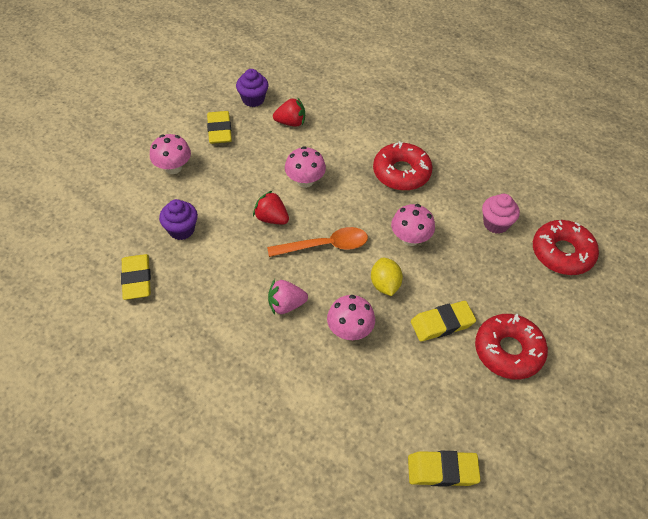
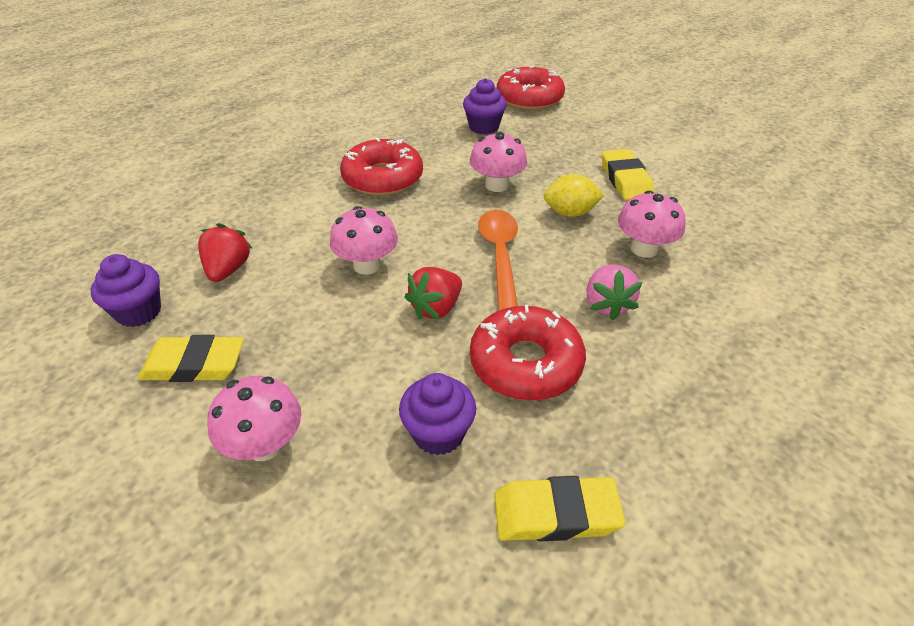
camera: 80 degrees left, 10 degrees down
yellow eraser [408,451,480,487] -> none
red donut [475,314,548,379] -> red donut moved to [470,305,586,401]
pink cupcake [482,194,520,234] -> purple cupcake [463,78,507,135]

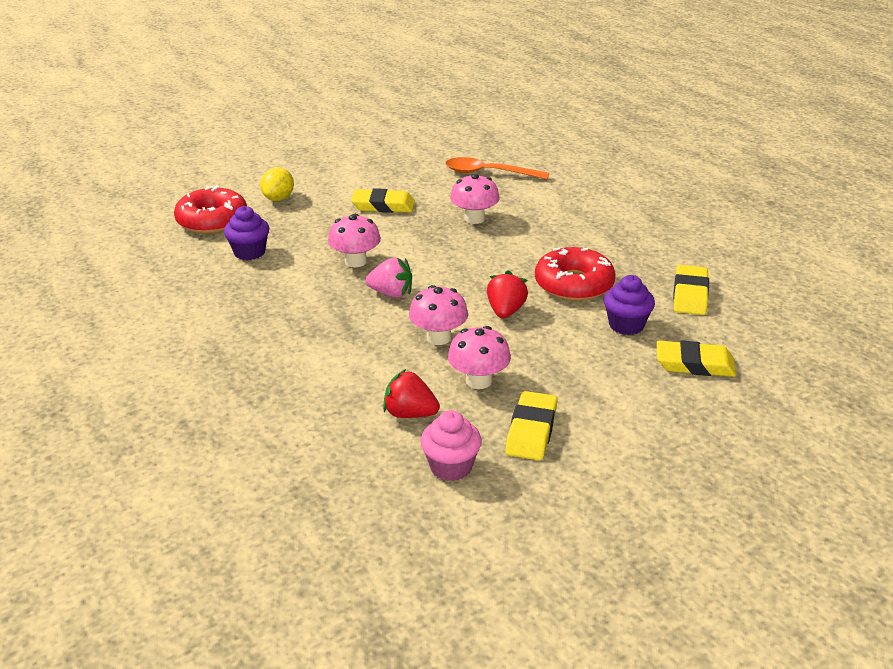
camera: 75 degrees left, 10 degrees down
purple cupcake [91,254,161,327] -> pink cupcake [420,410,482,481]
pink mushroom [207,376,301,461] -> pink mushroom moved to [448,326,511,389]
red donut [340,138,423,196] -> none
red strawberry [405,267,462,320] -> red strawberry turned 135 degrees counterclockwise [487,270,528,318]
orange spoon [478,210,518,311] -> orange spoon moved to [446,157,549,179]
yellow lemon [543,174,604,217] -> yellow lemon moved to [260,167,294,201]
pink strawberry [587,264,643,320] -> pink strawberry moved to [365,257,412,298]
none -> yellow eraser [657,340,736,377]

